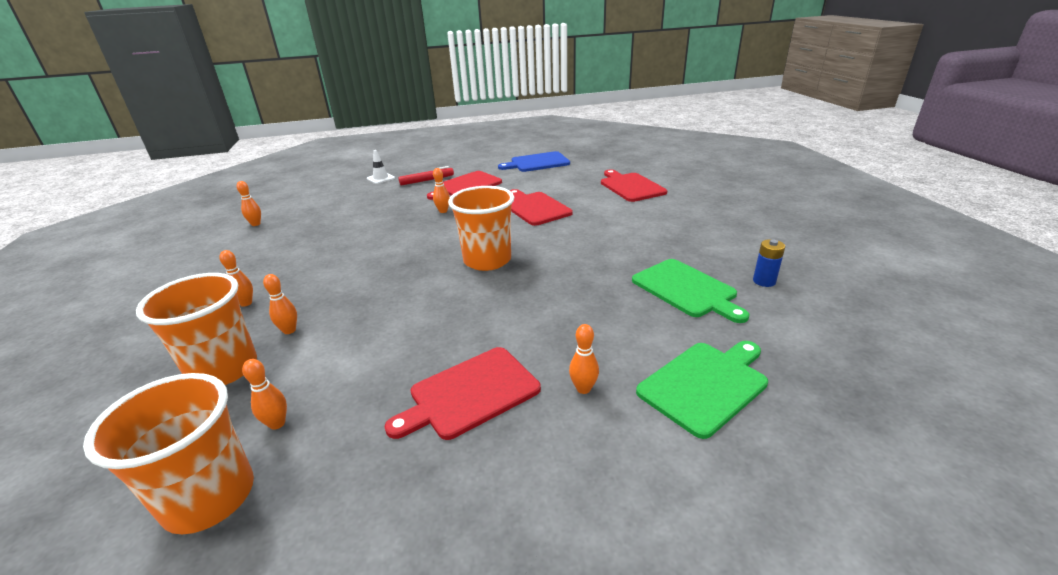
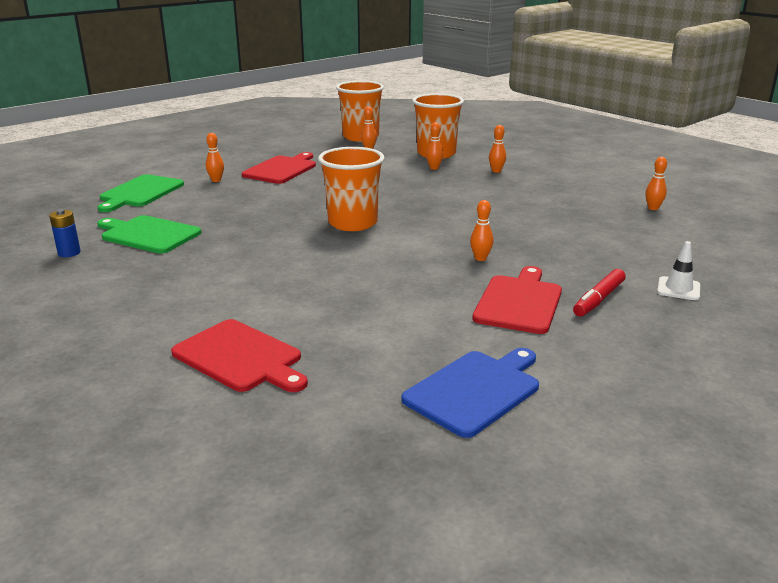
camera: 150 degrees right, 5 degrees down
red cutting board [510,189,573,226] -> none

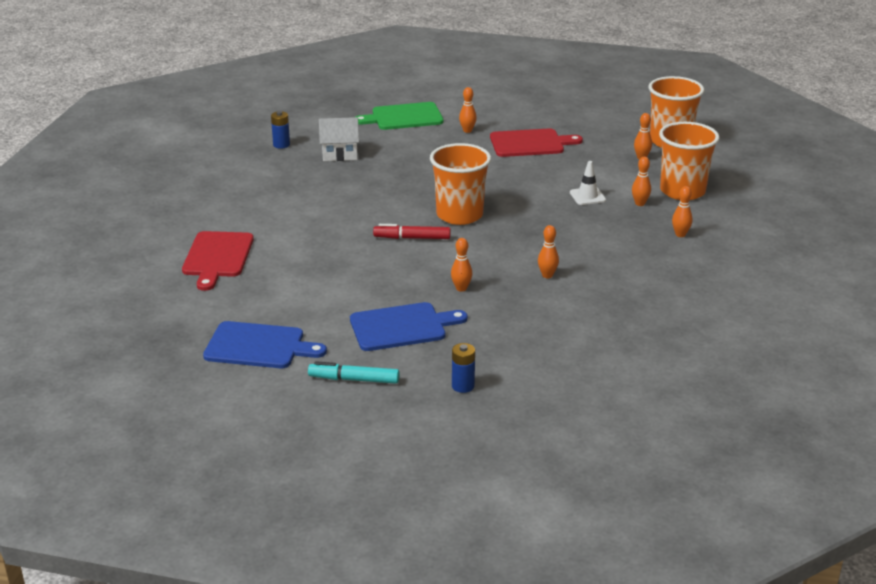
camera: 55 degrees right, 5 degrees up
green cutting board [97,215,201,253] -> white house [319,117,359,161]
red cutting board [472,266,562,334] -> blue cutting board [350,302,468,351]
red marker [573,269,626,317] -> red marker moved to [373,224,451,239]
orange bowling pin [645,157,667,210] -> orange bowling pin moved to [538,225,559,278]
white traffic cone [657,241,700,300] -> white traffic cone moved to [570,161,606,205]
none -> turquoise marker [308,361,400,384]
none -> blue battery [452,343,475,393]

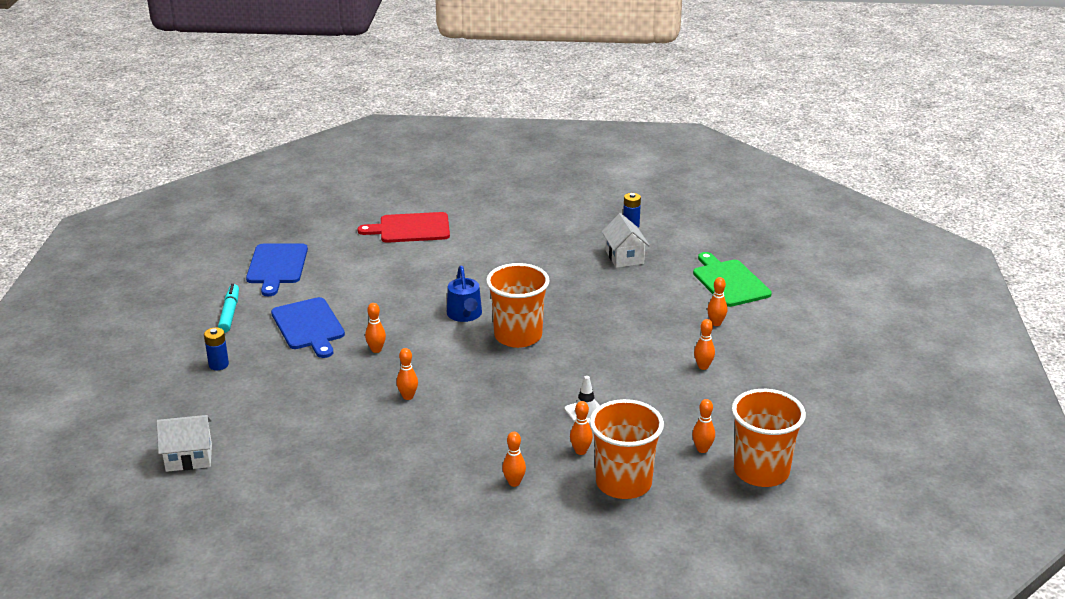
camera: 80 degrees right, 0 degrees up
red marker [373,224,451,239] -> blue watering can [447,266,482,322]
red cutting board [490,129,583,157] -> orange bowling pin [694,319,715,370]
none -> white house [156,415,212,472]

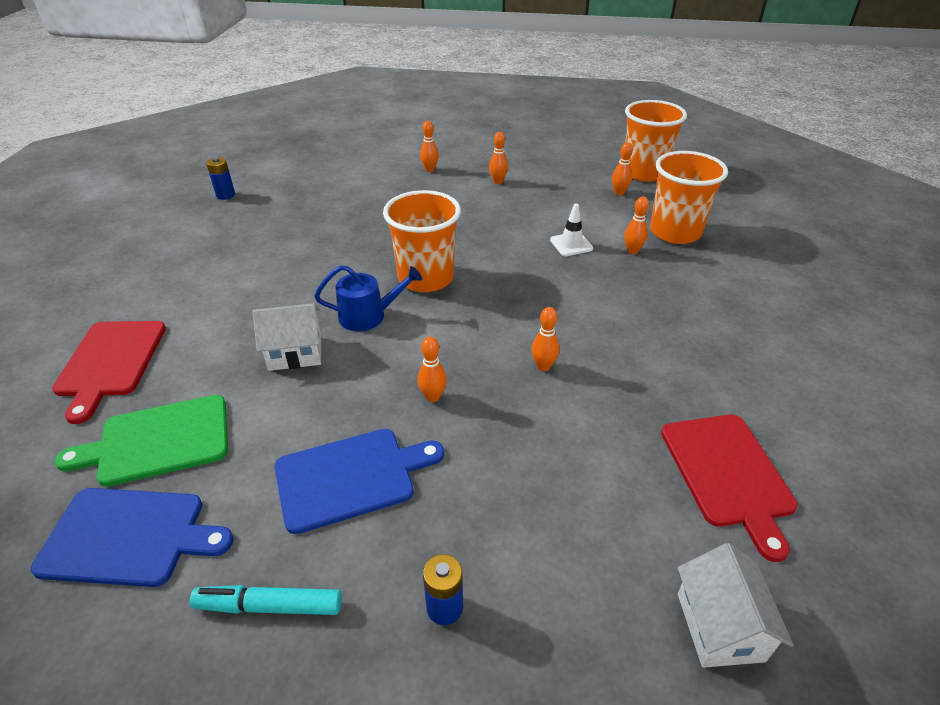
camera: 85 degrees left, 10 degrees up
orange bowling pin [502,432,526,487] -> none
white house [602,213,650,268] -> white house moved to [252,303,321,371]
green cutting board [693,252,772,307] -> green cutting board moved to [55,395,228,487]
none -> red cutting board [661,415,798,562]

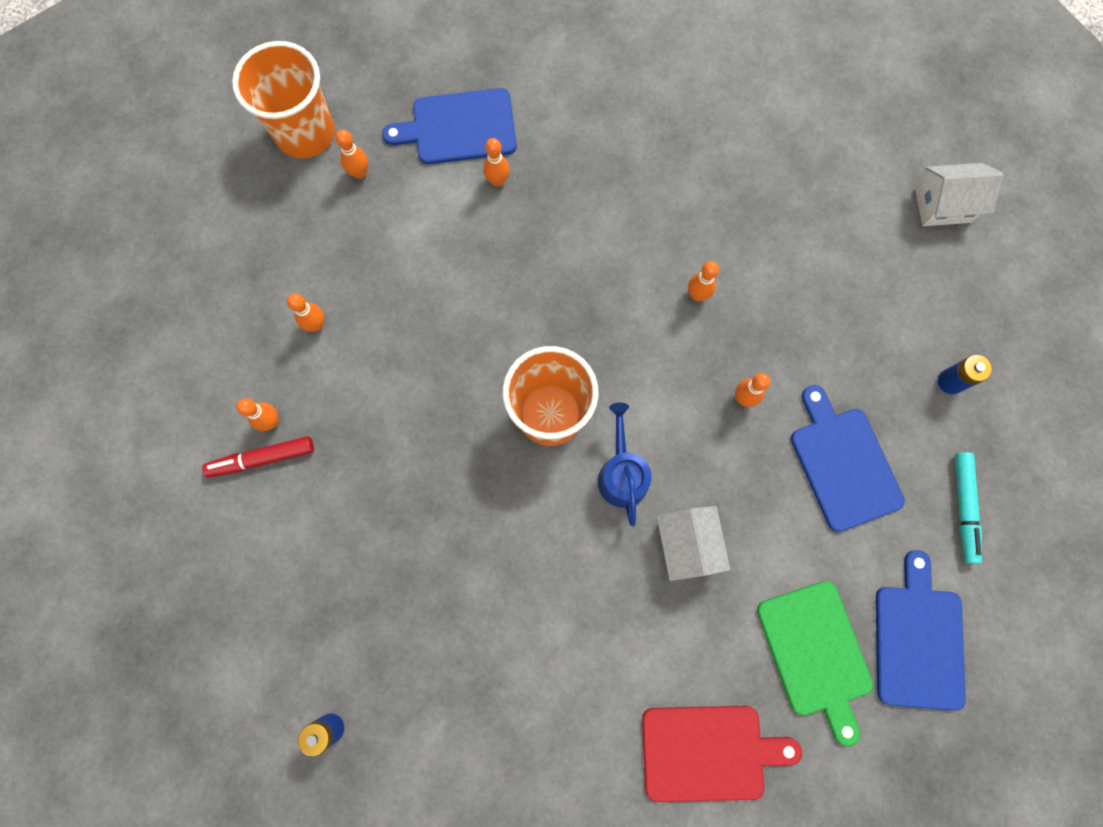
camera: 90 degrees left, 35 degrees up
white traffic cone [550,204,593,256] -> none
orange cup [650,151,728,244] -> blue cutting board [382,88,517,164]
red cutting board [661,415,798,562] -> none
none -> red marker [202,436,314,478]

